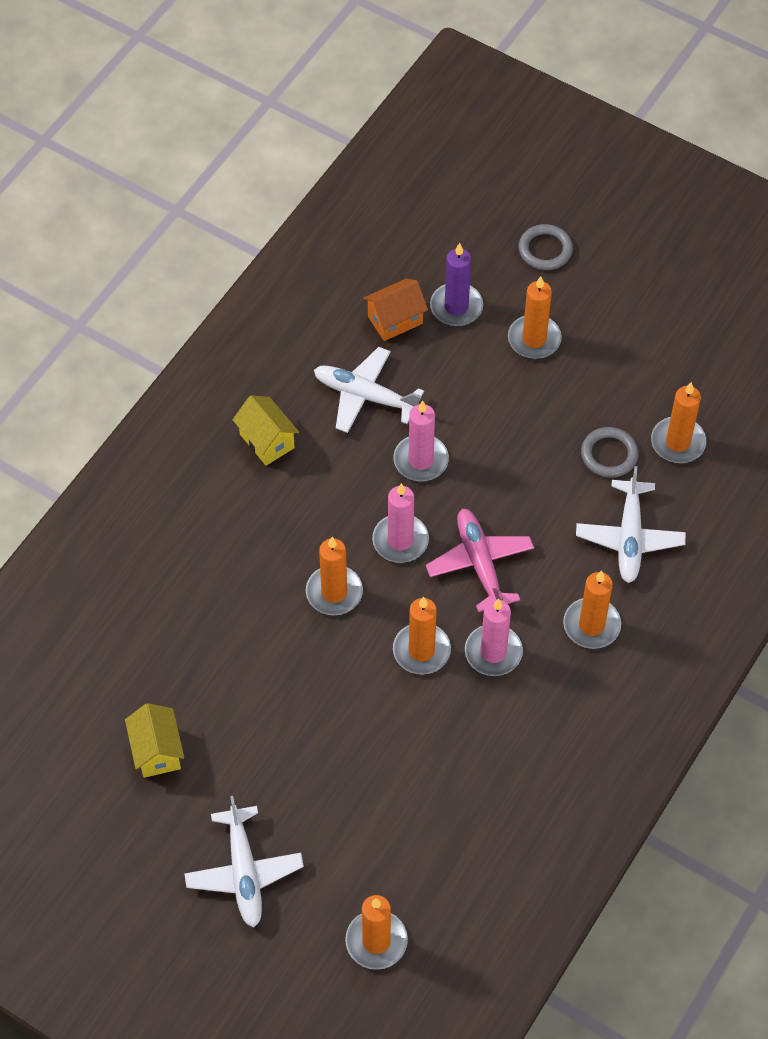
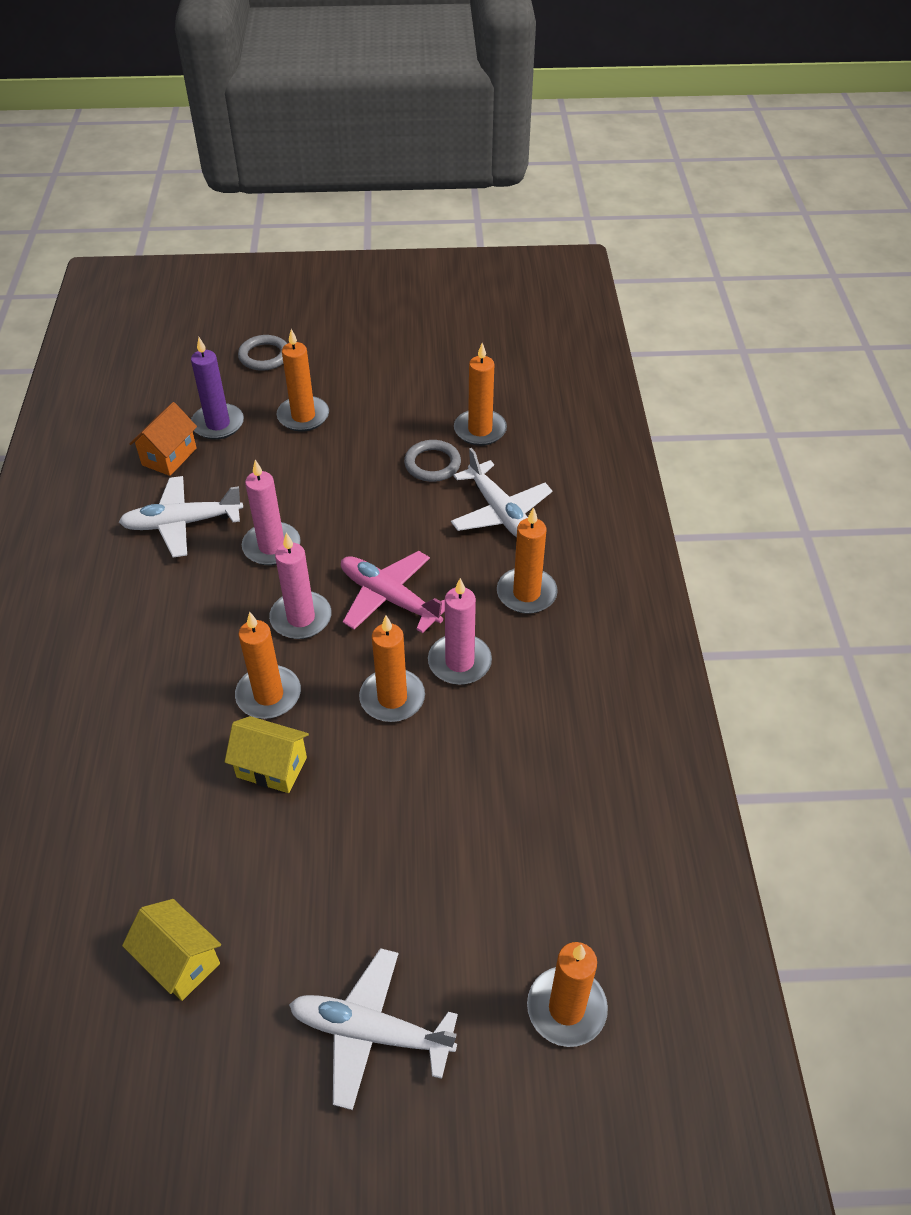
camera: 35 degrees left, 10 degrees down
white plane [184,796,304,927] -> white plane turned 150 degrees clockwise [289,948,458,1110]
yellow house [233,395,299,466] -> yellow house moved to [225,716,309,793]

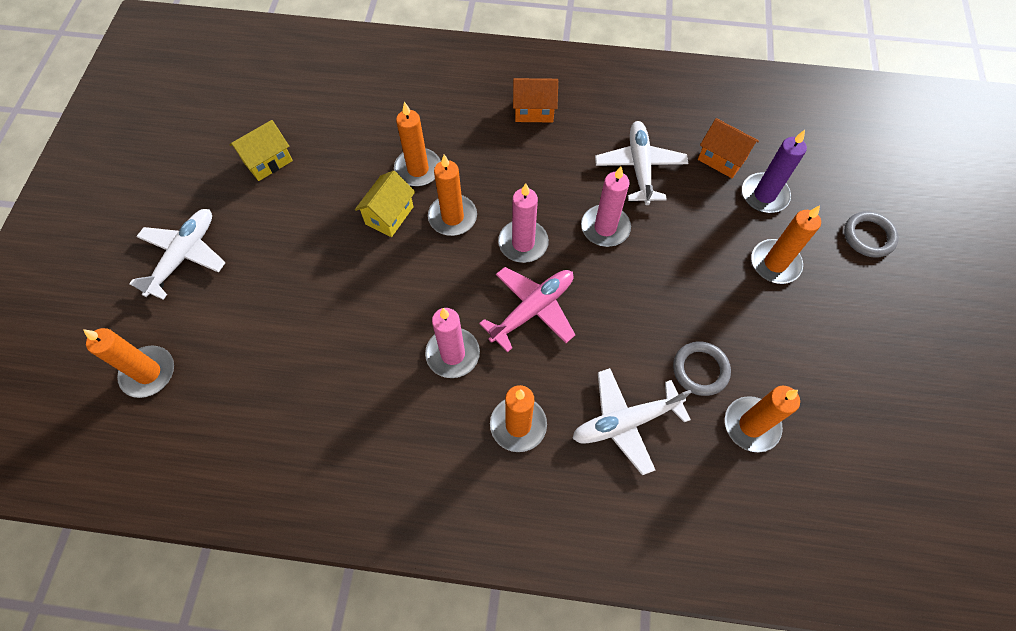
camera: 100 degrees right, 15 degrees up
orange candle [359,616,425,722] -> orange candle moved to [394,102,441,186]
none -> orange house [513,78,558,122]

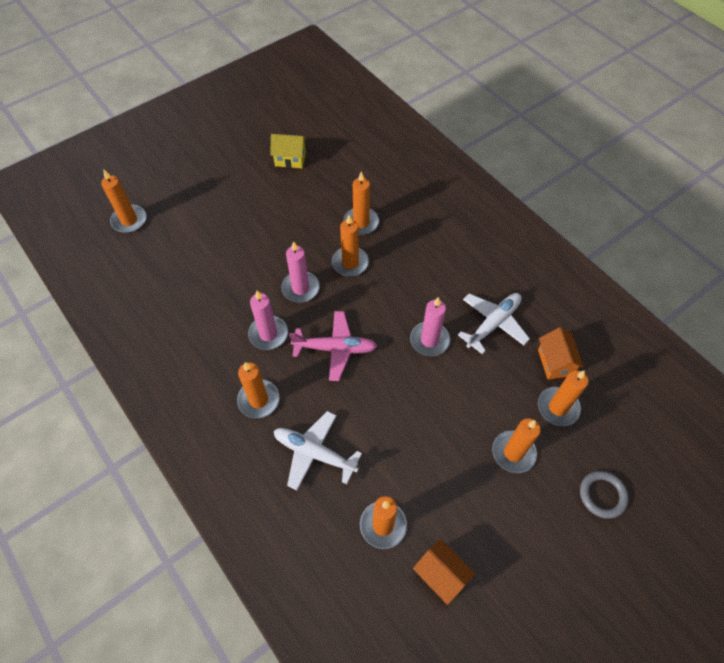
camera: 45 degrees right, 5 degrees down
white plane [129,209,226,300] -> none
yellow house [355,171,415,237] -> none
pink candle [498,183,549,263] -> pink candle moved to [281,241,320,303]
orange house [513,78,558,122] -> orange house moved to [413,539,475,605]
grey ring [673,341,731,396] -> none
purple candle [742,130,807,213] -> orange candle [538,370,588,426]

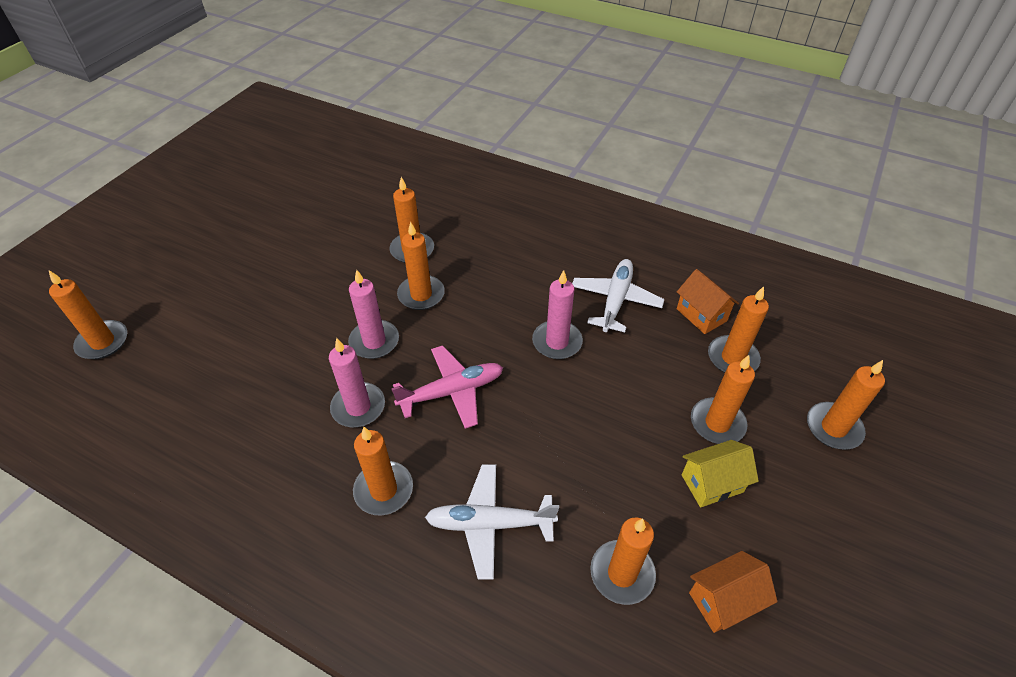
camera: 25 degrees left, 10 degrees down
yellow house [270,134,306,168] -> yellow house moved to [682,440,759,508]
orange house [413,539,475,605] -> orange house turned 45 degrees counterclockwise [689,551,778,633]
grey ring [580,471,629,519] -> orange candle [807,360,885,450]

